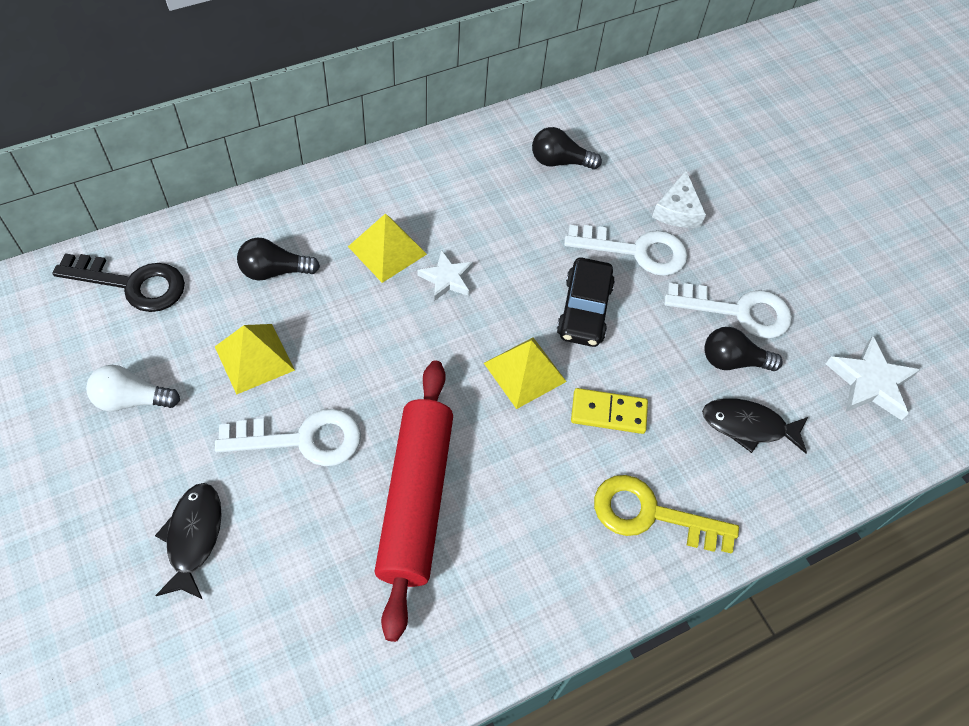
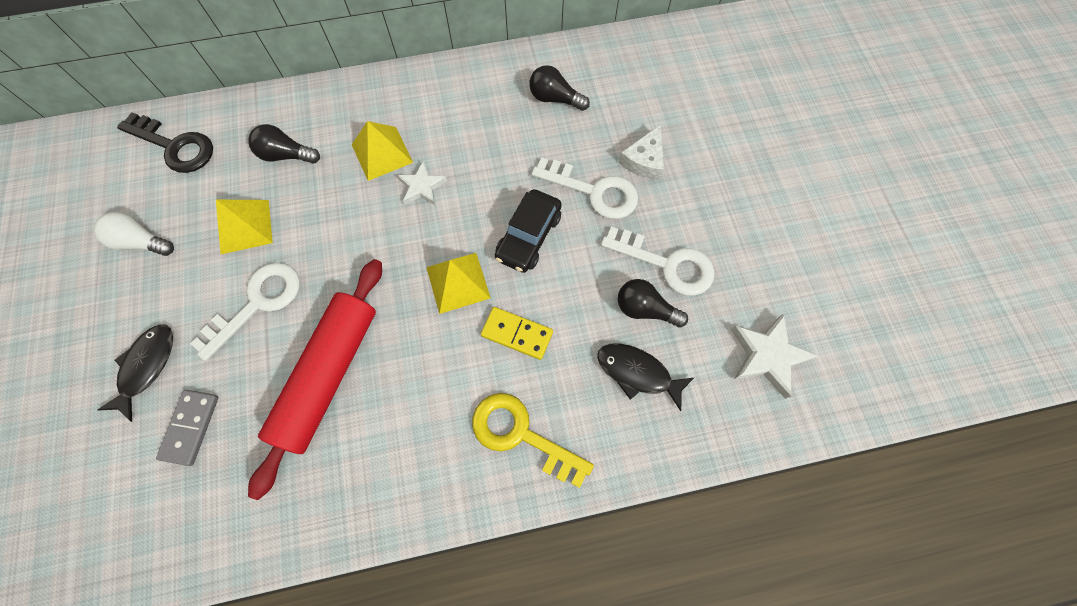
camera: 20 degrees right, 10 degrees up
white key [215,409,361,466] -> white key turned 60 degrees counterclockwise [190,263,300,361]
none -> grey domino [156,390,219,466]

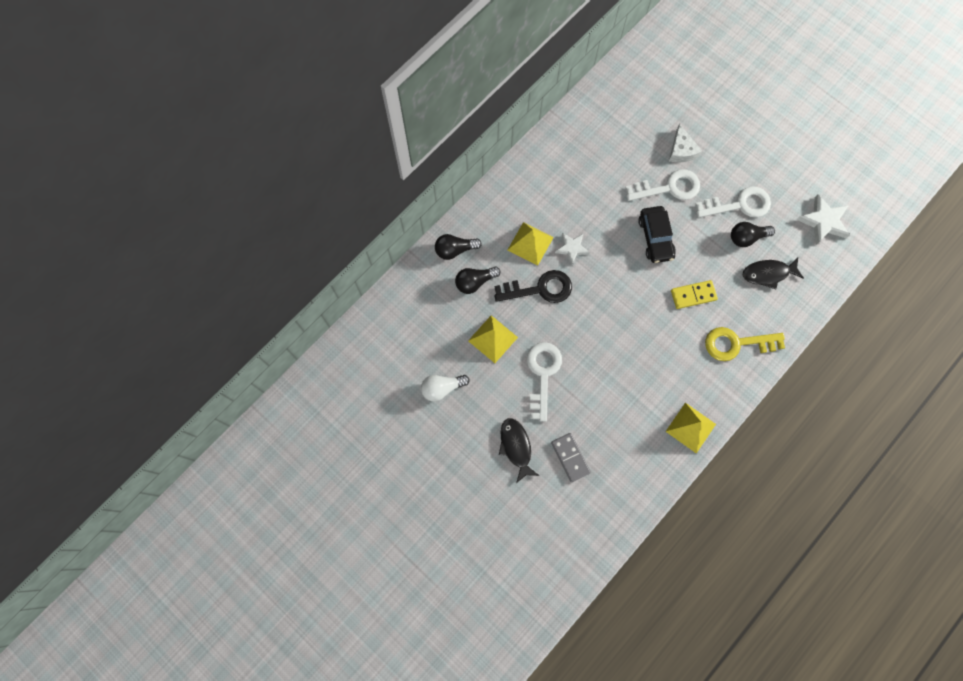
camera: 35 degrees left, 5 degrees up
black key [117,112,213,173] -> black key moved to [494,270,572,303]
red rolling pin [248,259,382,500] -> none
yellow pyramid [426,253,491,314] -> yellow pyramid moved to [665,403,716,453]
black light bulb [529,65,590,111] -> black light bulb moved to [435,234,482,260]

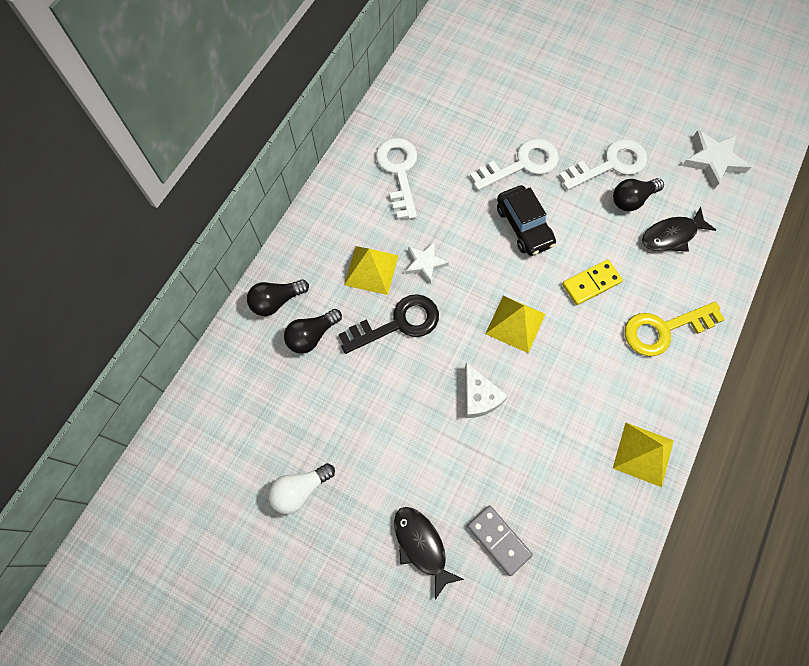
camera: 15 degrees left, 5 degrees down
yellow pyramid [468,315,518,363] -> yellow pyramid moved to [485,296,545,353]
white key [527,342,562,422] -> white key moved to [376,138,417,219]
white cheese [669,124,702,162] -> white cheese moved to [465,362,508,418]

